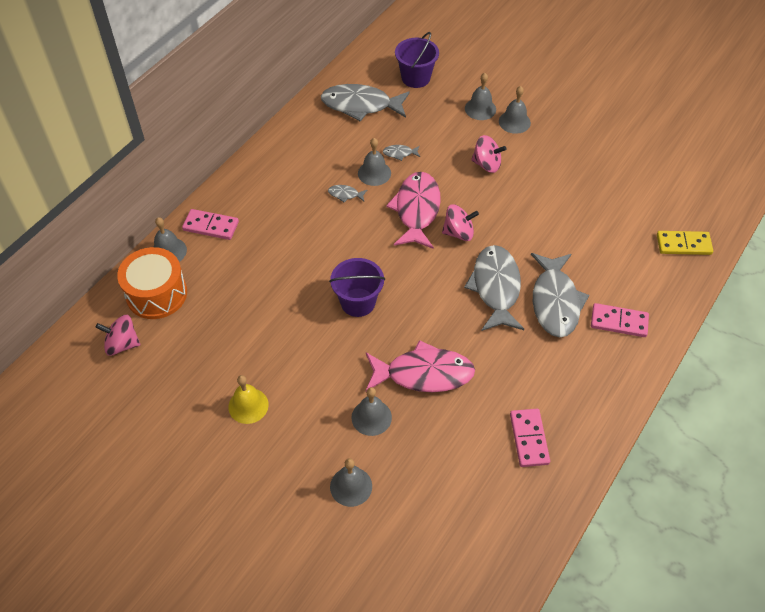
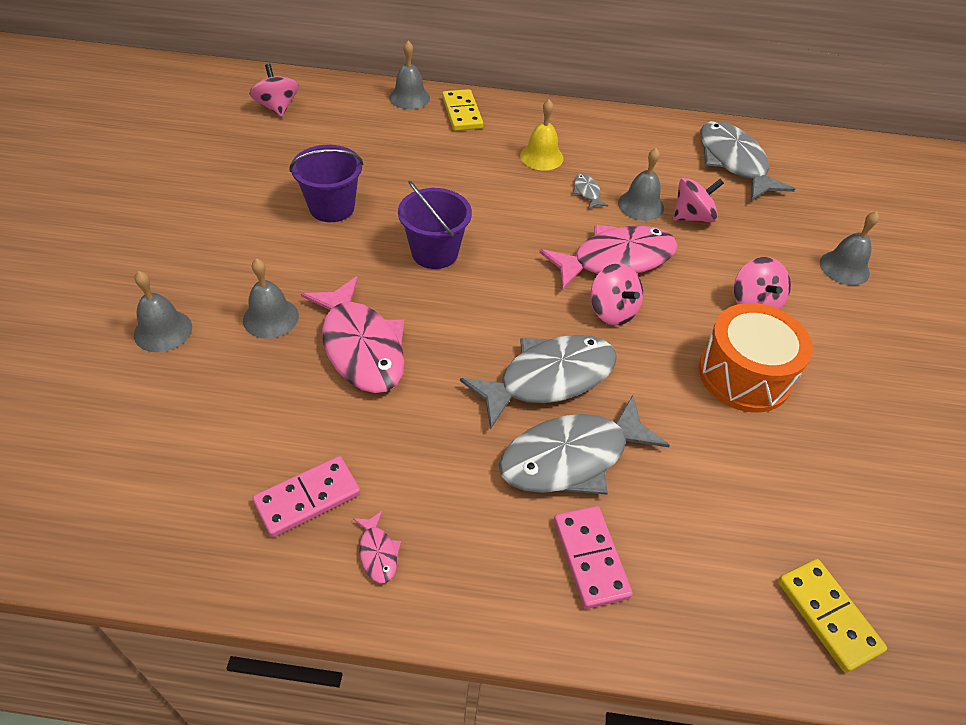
camera: 60 degrees right, 5 degrees down
orange drum [117,247,187,319] -> orange drum moved to [699,303,813,412]
pink domino [182,209,239,240] -> yellow domino [442,89,483,131]
yellow bell [228,375,269,424] -> yellow bell moved to [520,99,563,171]
grey fish [383,145,420,161] -> pink spinning top [673,178,724,222]
purple bucket [395,32,439,88] -> purple bucket moved to [290,145,363,222]
grey bell [499,86,531,134] -> none
none -> pink fish [353,510,401,583]

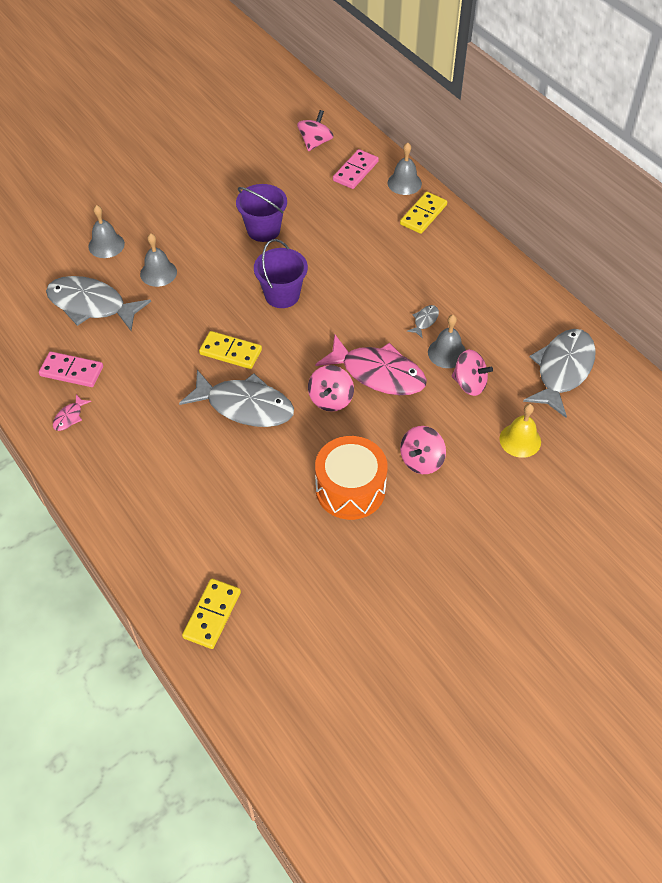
camera: 50 degrees right, 5 degrees up
pink fish [301,276,405,393] -> none
grey fish [499,395,670,495] -> grey fish moved to [46,276,151,331]
yellow bell [520,99,563,171] -> yellow bell moved to [499,404,541,458]
pink domino [554,506,633,609] -> pink domino moved to [333,149,379,189]
grey bell [820,211,879,285] -> none
none -> yellow domino [199,331,262,369]

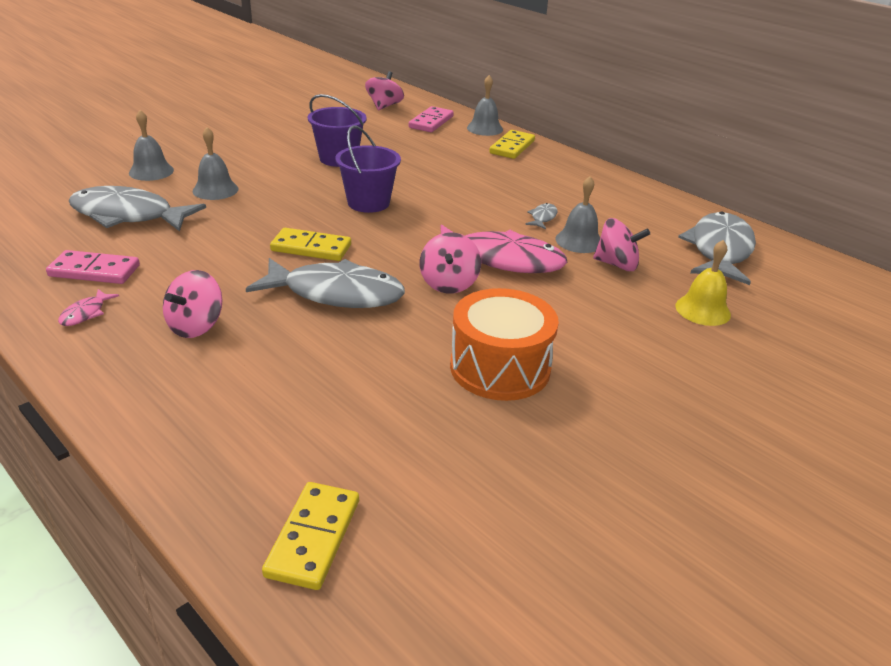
camera: 10 degrees left, 20 degrees down
pink spinning top [400,426,446,474] -> pink spinning top moved to [163,270,222,338]

